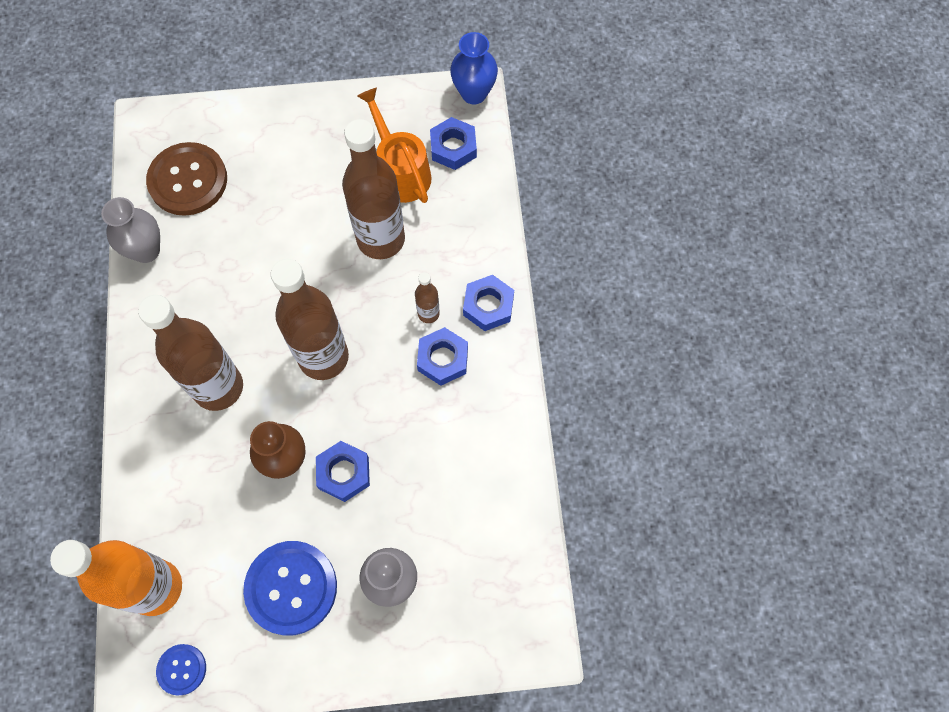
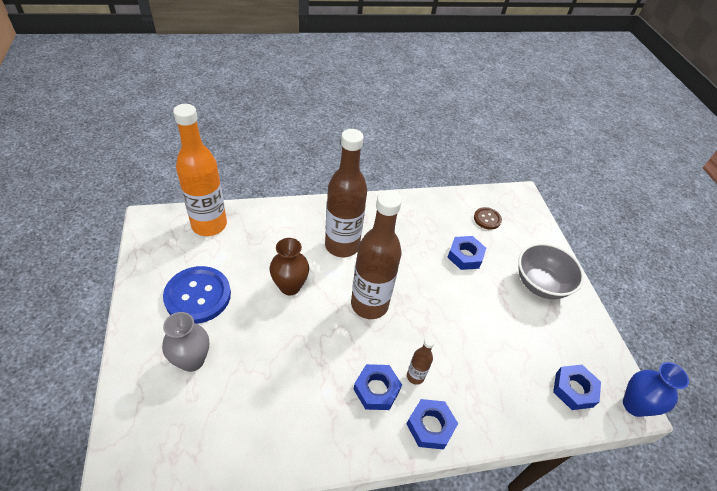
camera: 80 degrees right, 20 degrees down
grey vase [101,197,160,263] -> none
brown button [146,142,227,216] -> brown button [474,207,502,230], size x0.52
blue button [156,644,206,695] -> none
blue nut [316,441,370,502] -> blue nut moved to [447,236,486,270]
brown bottle [342,119,405,259] -> none
orange watering can [357,87,432,203] -> none
none -> grey bowl [518,243,584,299]

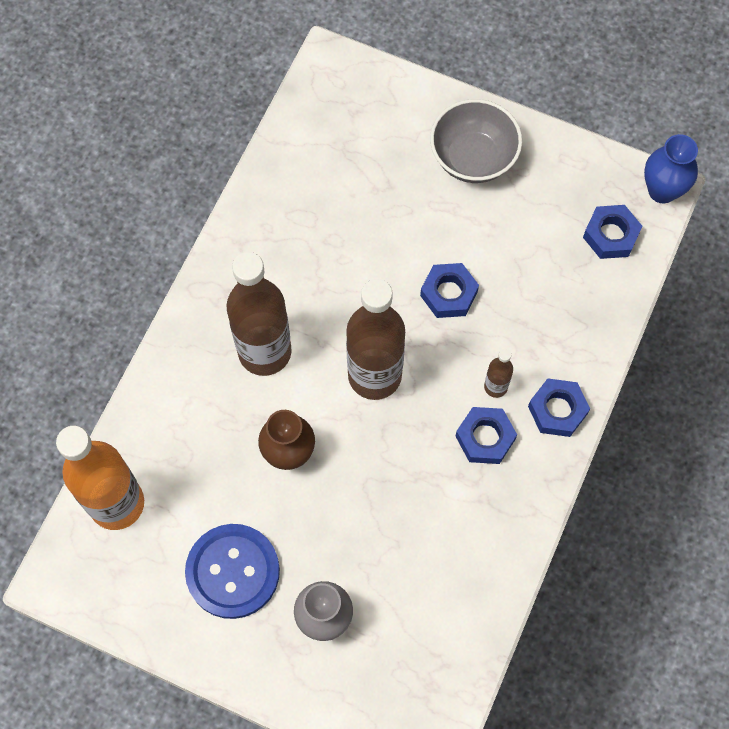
camera: 50 degrees left, 20 degrees up
blue nut [447,236,486,270] -> blue nut moved to [420,263,479,318]
brown button [474,207,502,230] -> none

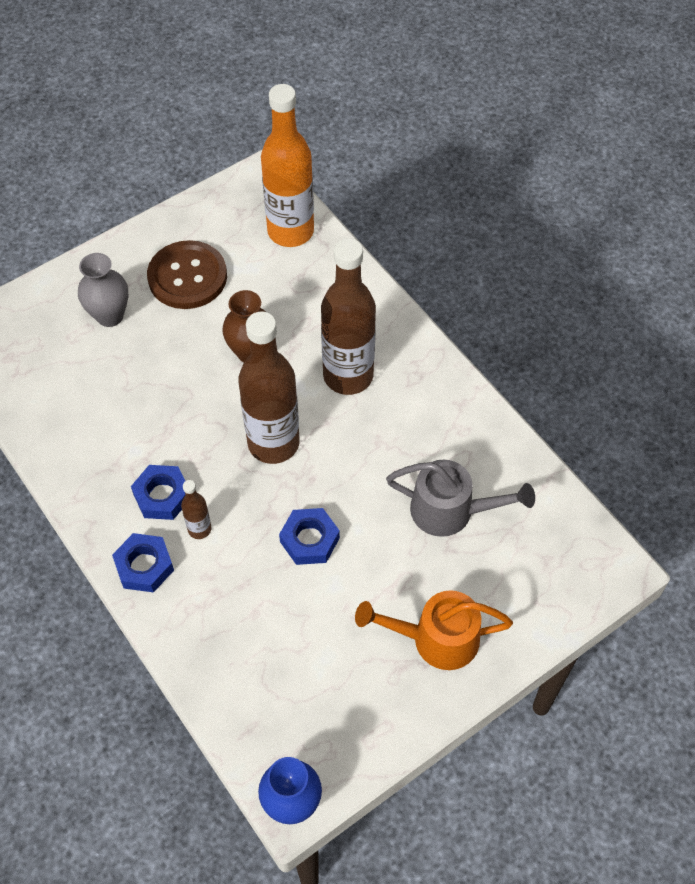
camera: 120 degrees right, 10 degrees down
blue button [185,524,280,619] -> brown button [147,240,227,309]
grey bowl [430,99,522,183] -> orange watering can [355,590,513,670]
blue nut [583,205,642,259] -> none
none -> grey watering can [386,460,535,537]

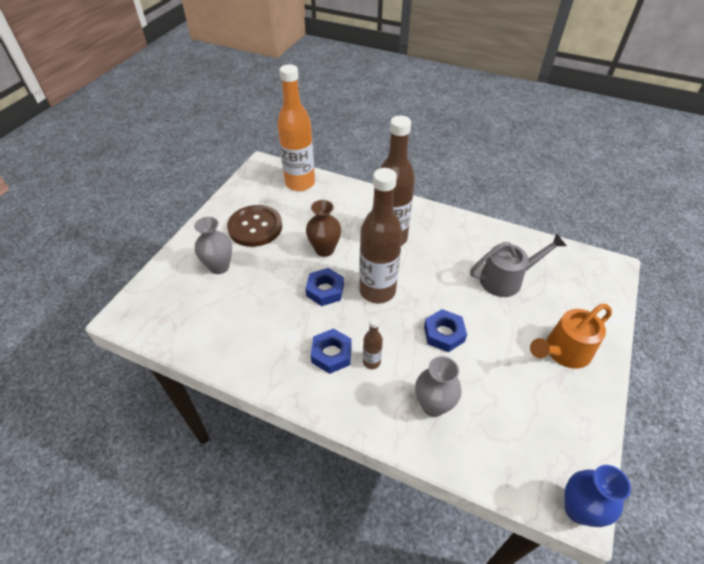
camera: 30 degrees left, 10 degrees down
blue nut [112,533,174,593] -> blue nut moved to [305,268,344,306]
none -> grey vase [415,356,462,417]

